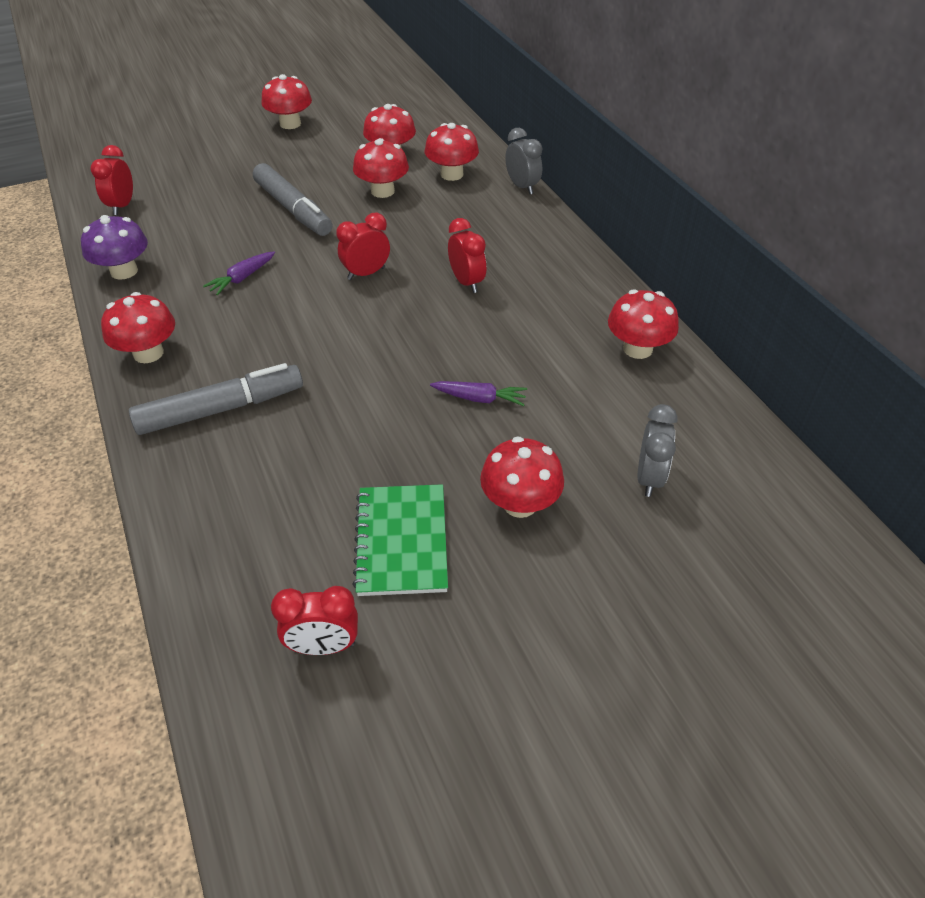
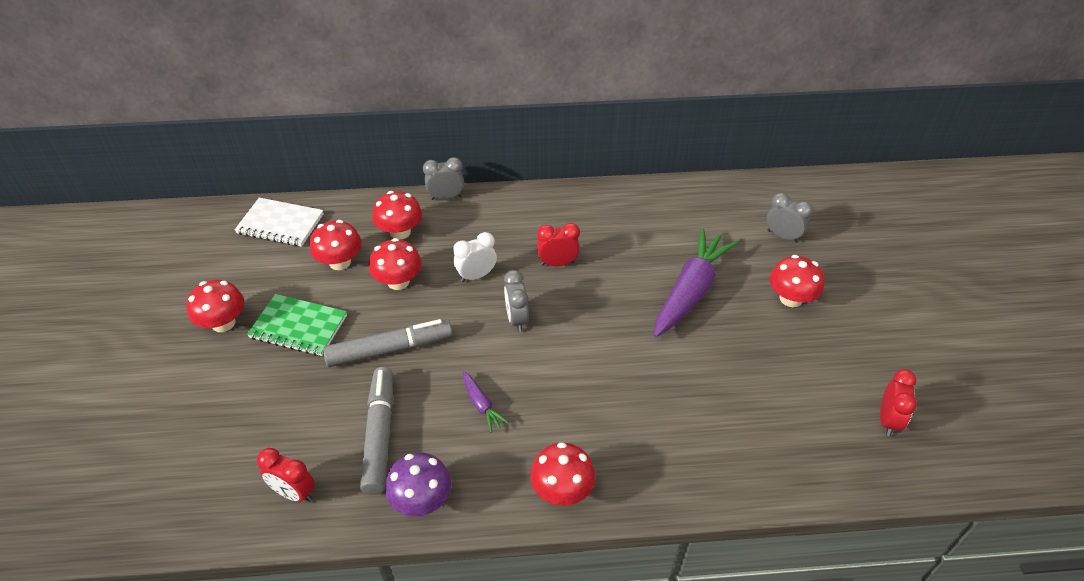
camera: 70 degrees left, 0 degrees up
grey marker [129,363,303,435] -> grey marker moved to [360,367,393,495]
red clock [336,212,390,280] -> grey clock [504,270,529,332]
green notebook [352,484,448,596] -> green notebook moved to [247,294,347,356]
purple carrot [430,381,527,406] -> purple carrot [654,228,738,337], size x2.24
red mushroom [608,289,679,359] -> none
none -> white notebook [235,198,324,247]
none -> white clock [453,232,497,282]

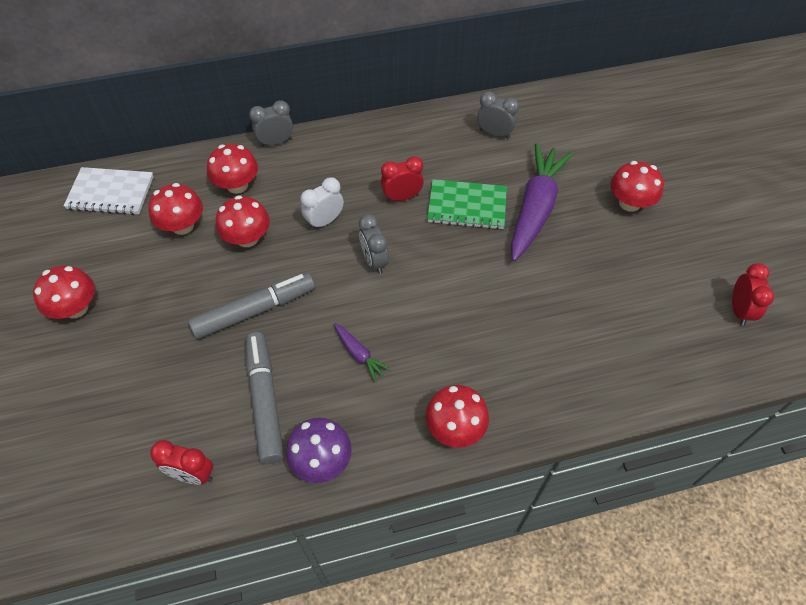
camera: 10 degrees left, 10 degrees up
green notebook [247,294,347,356] -> green notebook moved to [427,179,507,230]
grey clock [766,193,813,243] -> grey clock moved to [477,91,519,138]

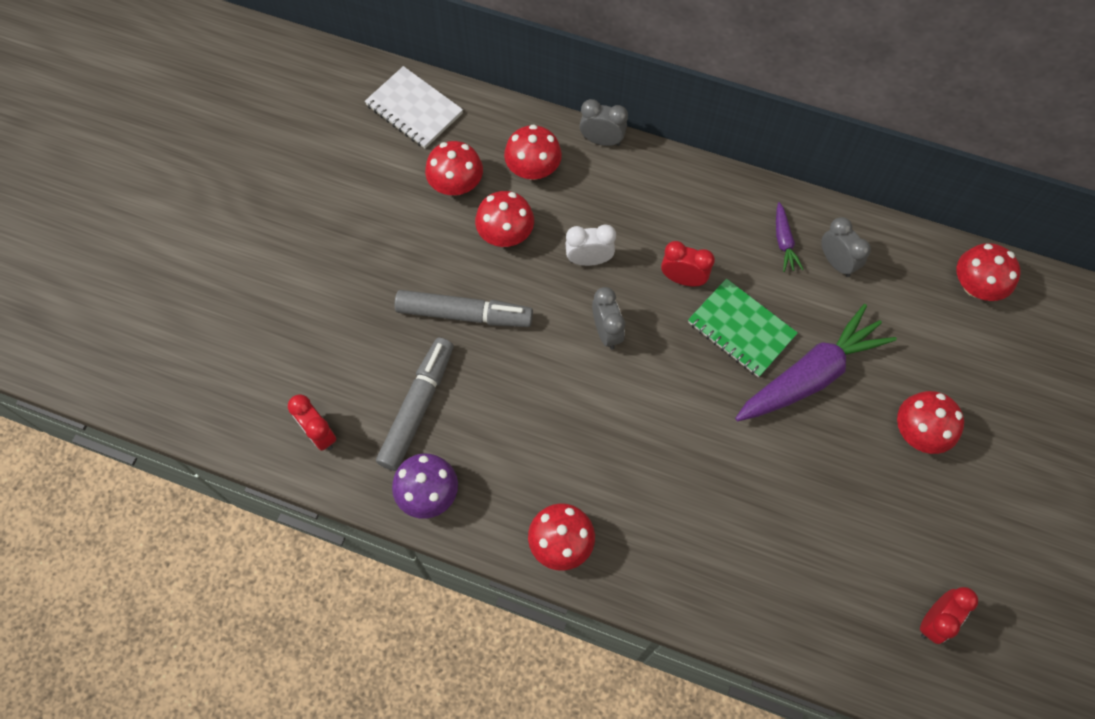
camera: 35 degrees right, 10 degrees up
red mushroom [33,266,95,319] -> red mushroom moved to [957,243,1021,301]
purple carrot [334,323,391,382] -> purple carrot moved to [776,202,804,272]
grey clock [359,214,389,274] -> grey clock turned 150 degrees clockwise [592,287,625,350]

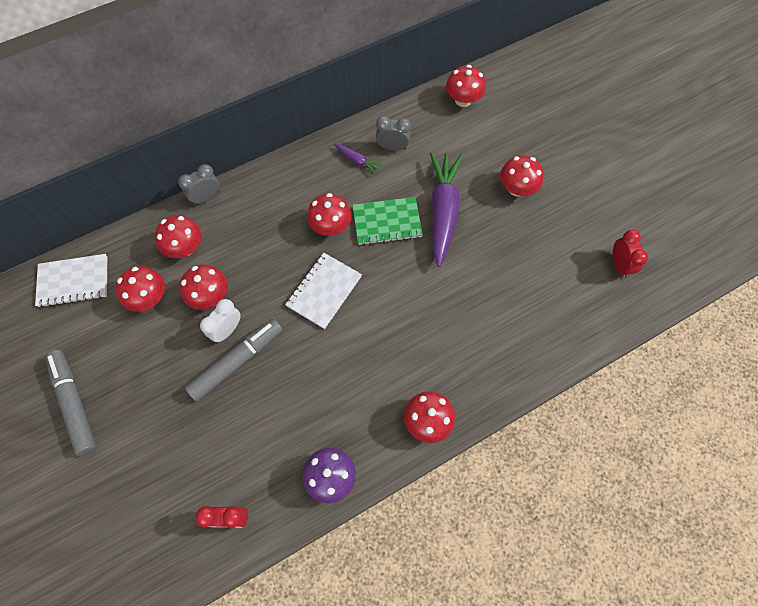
camera: 50 degrees left, 0 degrees up
grey marker [376,338,454,471] -> grey marker moved to [45,350,96,456]
white clock [565,224,616,266] -> white clock moved to [200,299,241,342]
grey clock [592,287,625,350] -> white notebook [285,253,362,329]
red clock [661,241,715,287] -> red mushroom [307,193,352,236]

